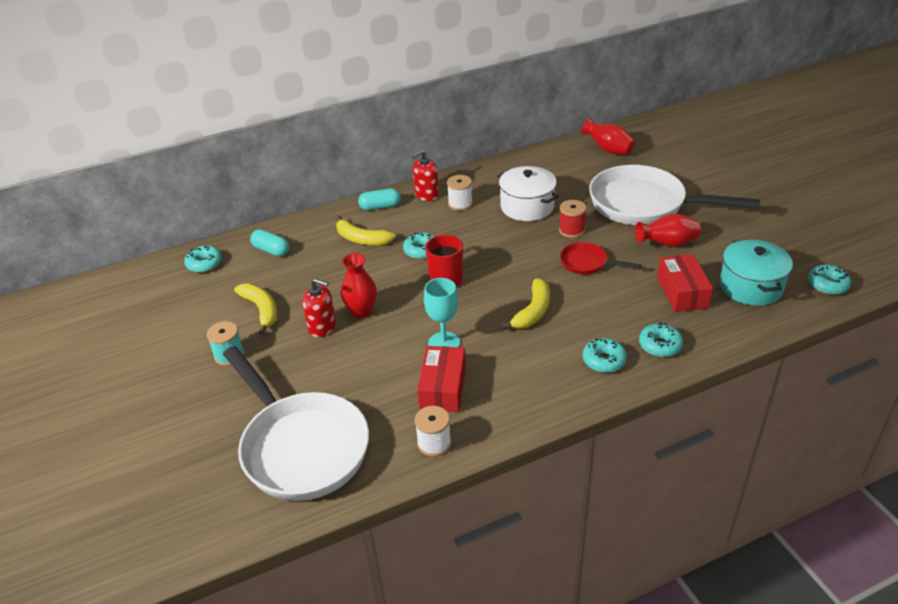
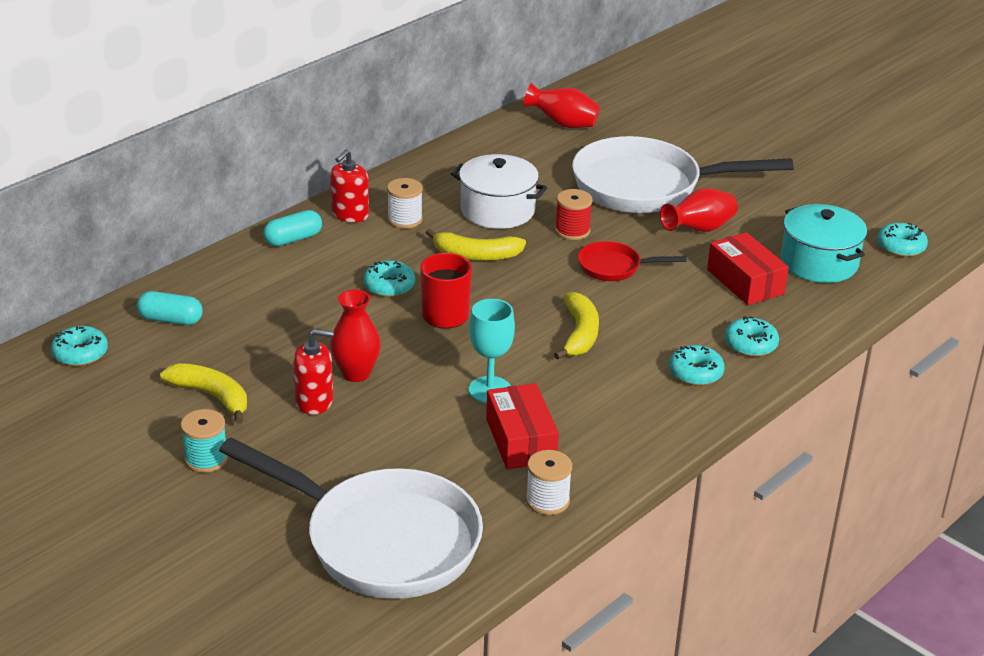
camera: 25 degrees left, 5 degrees down
yellow banana [336,215,396,245] -> yellow banana moved to [425,228,526,261]

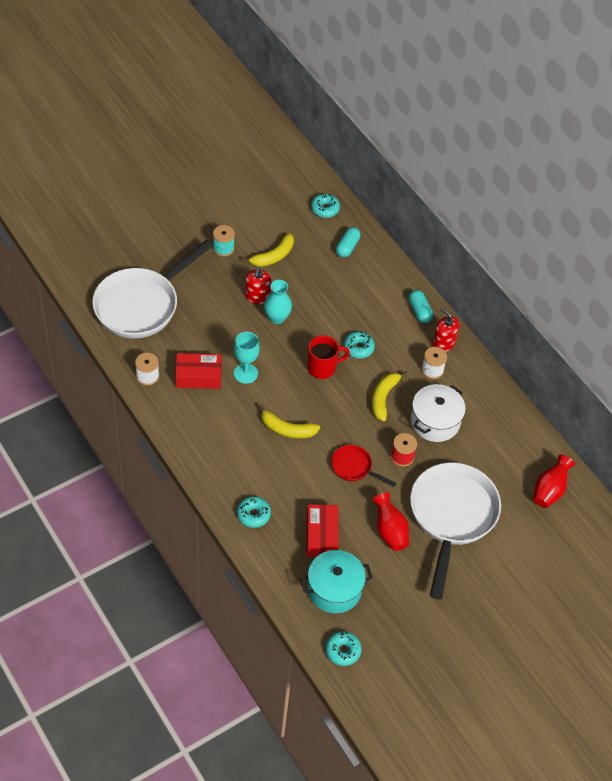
camera: 100 degrees right, 20 degrees up
red vase [330,289,381,382] -> turquoise vase [264,280,292,324]
red pan [578,241,686,281] -> red pan turned 75 degrees counterclockwise [331,445,396,487]
turquoise donut [669,345,725,386] -> none
red box [707,232,789,305] -> red box turned 75 degrees counterclockwise [307,504,339,557]

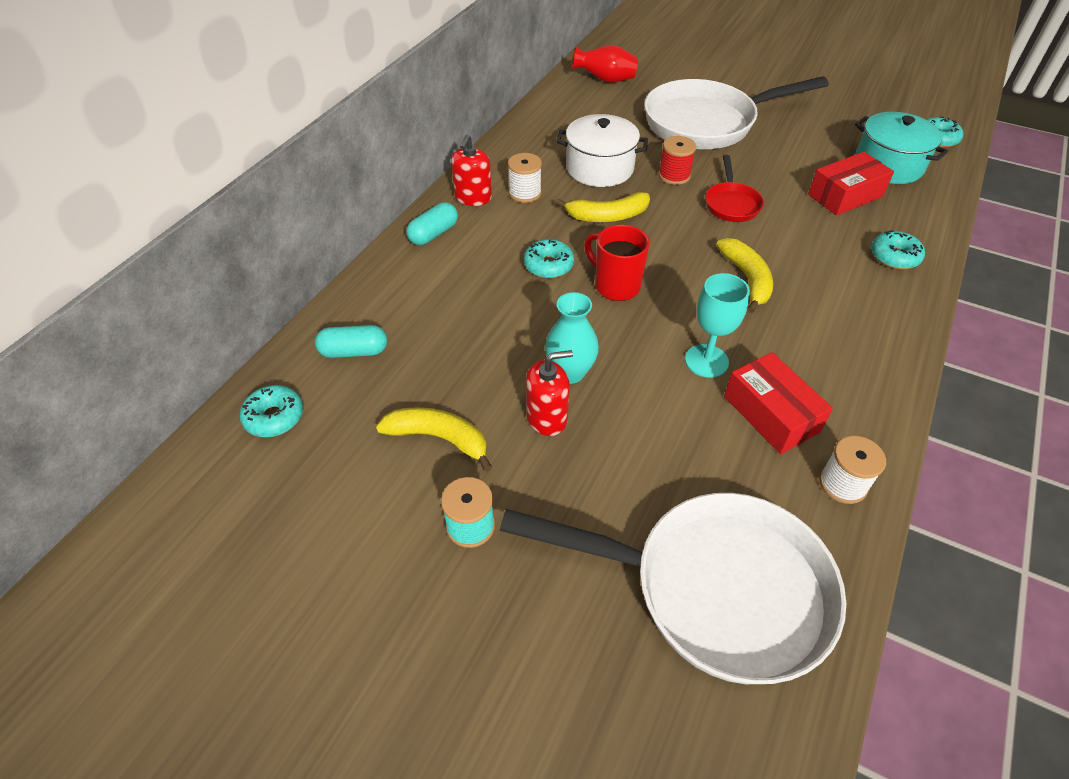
camera: 115 degrees left, 5 degrees down
red vase [372,492,409,551] -> none

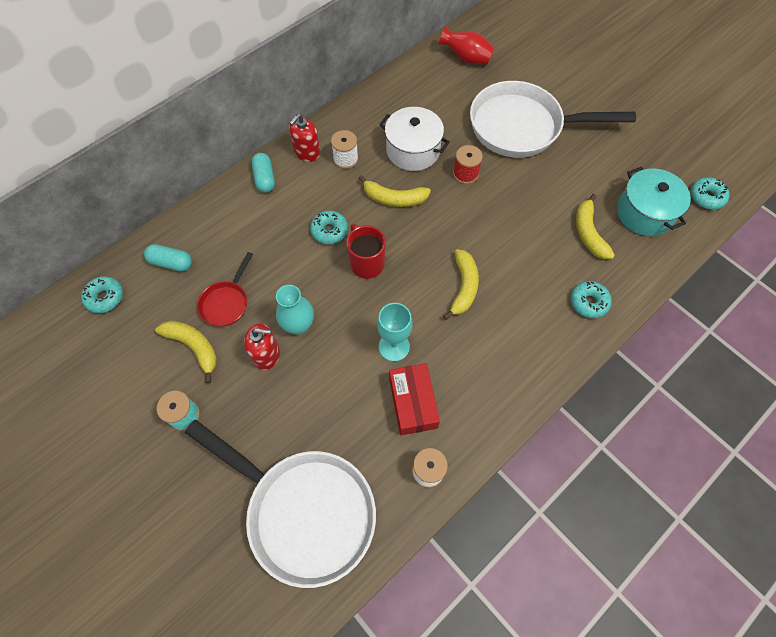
camera: 20 degrees right, 15 degrees up
turquoise capsule [406,202,458,245] -> turquoise capsule turned 75 degrees counterclockwise [251,153,275,193]
red pan [705,155,764,222] -> red pan moved to [197,252,253,327]
red box [808,152,894,216] -> yellow banana [576,194,615,259]

